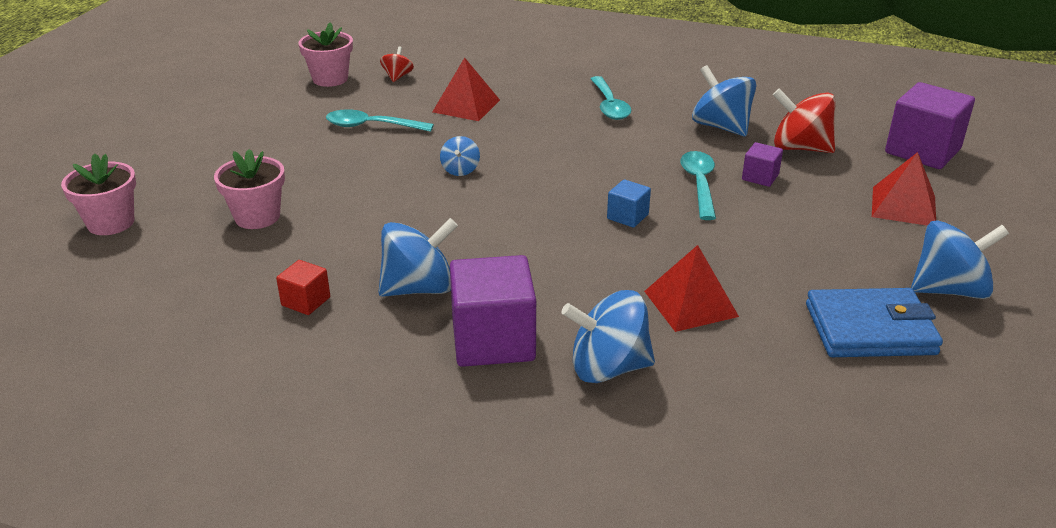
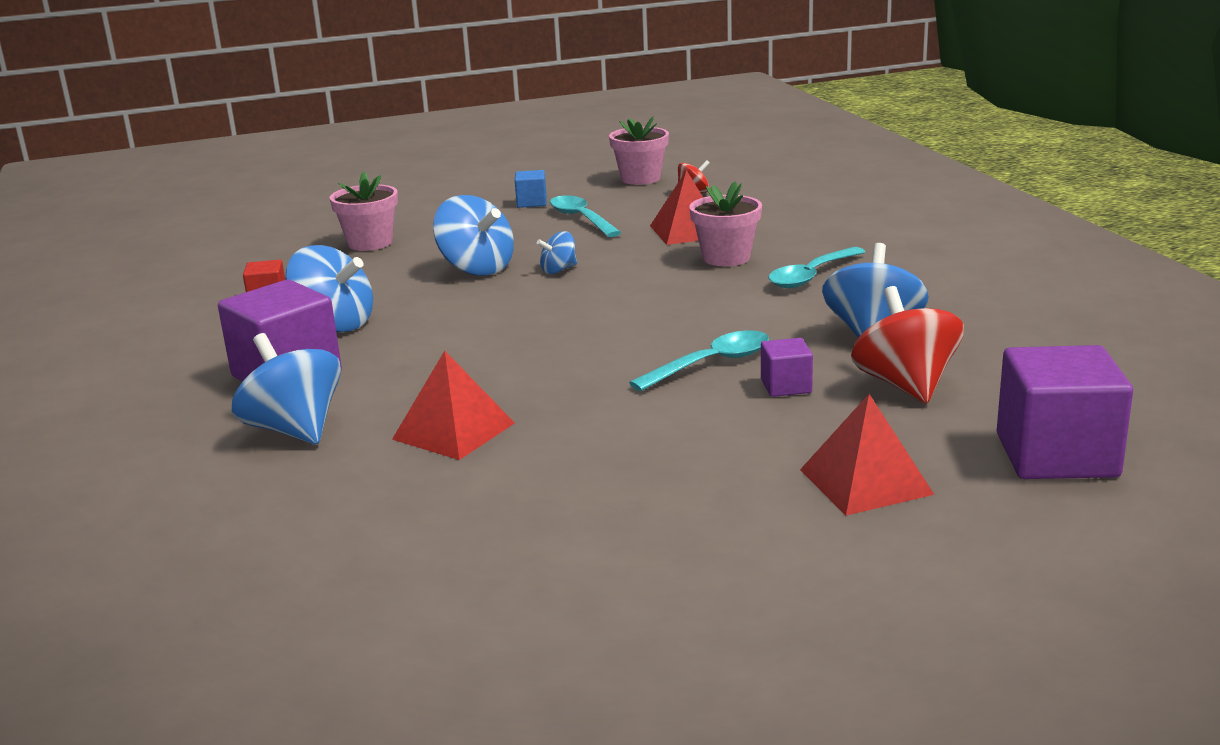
camera: 55 degrees right, 10 degrees down
pink flower pot [61,153,136,235] -> pink flower pot moved to [689,181,762,266]
blue cube [607,179,651,228] -> blue cube moved to [515,170,547,208]
blue wallet [806,288,943,357] -> none
blue spinning top [911,220,1009,299] -> blue spinning top moved to [433,195,514,276]

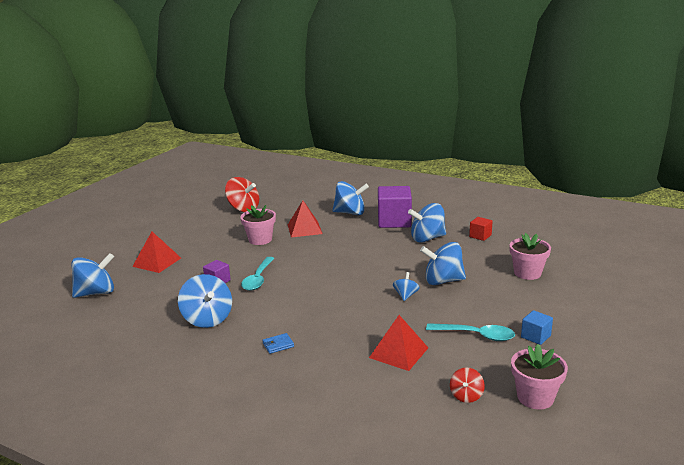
camera: 135 degrees right, 0 degrees up
pink flower pot [689,181,762,266] -> pink flower pot moved to [240,205,276,245]
turquoise spoon [768,247,865,288] -> blue wallet [263,333,294,354]
red spinning top [851,286,964,403] -> red spinning top moved to [225,177,259,212]
purple cube [997,345,1133,479] -> blue spinning top [72,253,114,298]

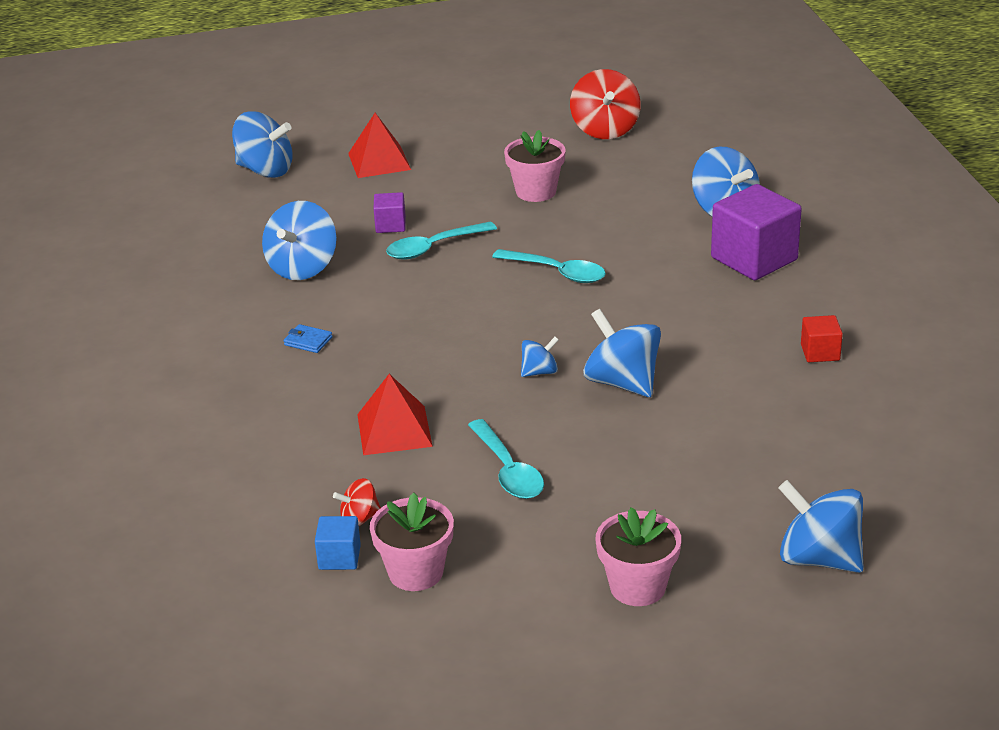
camera: 50 degrees right, 10 degrees up
red pyramid [288,201,322,237] -> none
blue spinning top [408,203,446,243] -> blue spinning top moved to [778,480,864,573]
pink flower pot [509,233,551,280] -> pink flower pot moved to [595,507,681,606]
blue cube [521,310,553,345] -> blue cube moved to [315,516,361,570]
none -> turquoise spoon [492,249,606,283]

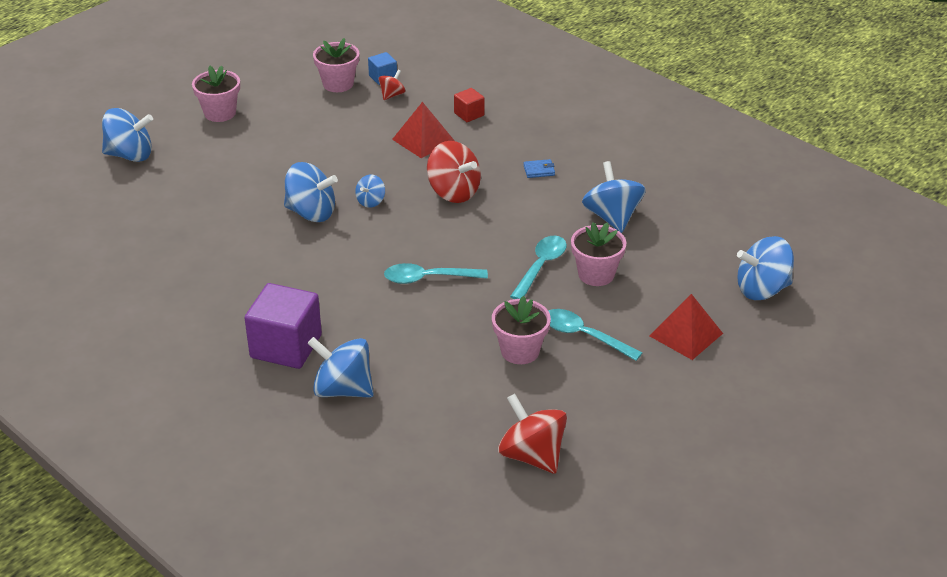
camera: 145 degrees right, 5 degrees up
purple cube [373,192,406,233] -> pink flower pot [571,222,627,286]
turquoise spoon [468,419,544,499] -> turquoise spoon moved to [548,309,642,361]
red cube [801,315,843,362] -> red cube moved to [454,88,484,122]
none -> red spinning top [427,141,481,203]

